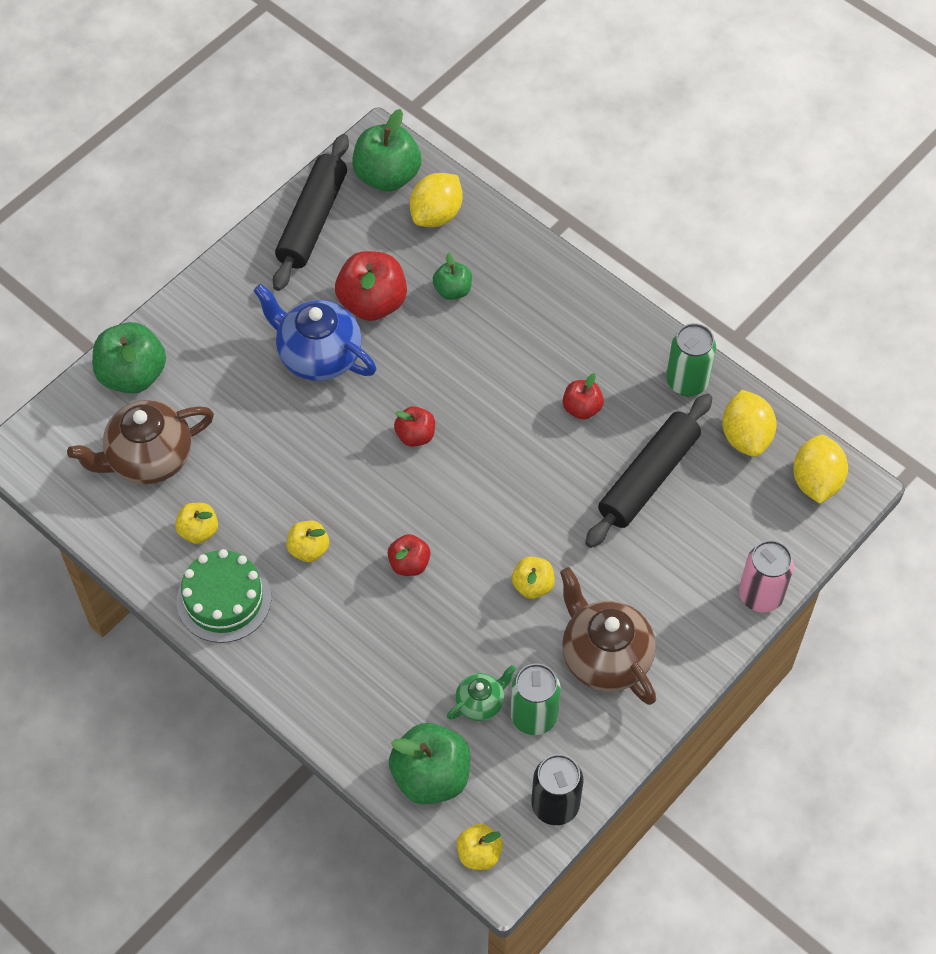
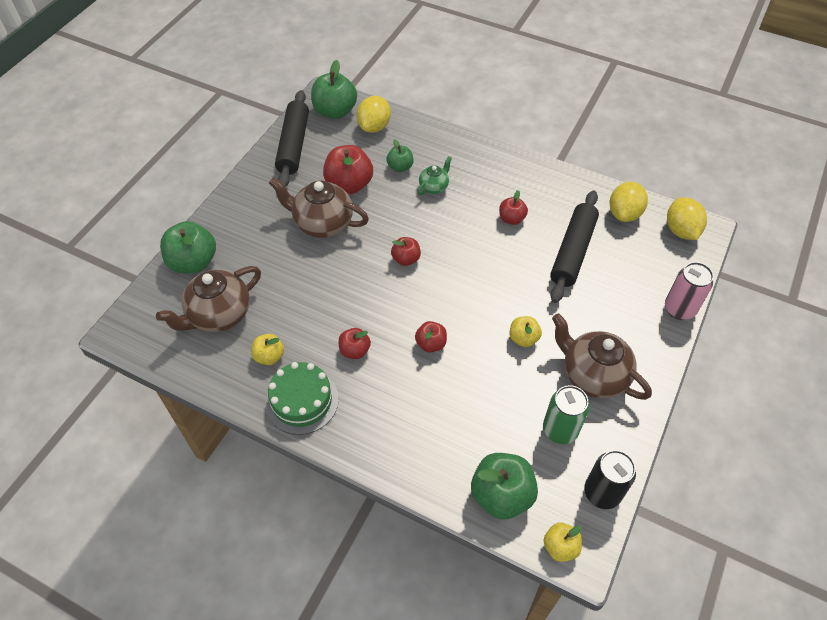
camera: 15 degrees left, 5 degrees down
blue teapot [253,284,376,381] -> brown teapot [269,177,369,238]
yellow apple [287,521,329,562] -> red apple [339,328,371,359]
green teapot [447,665,516,721] -> green teapot moved to [418,156,452,195]
green can [666,323,716,396] -> none
yellow lemon [722,390,777,457] -> yellow lemon turned 45 degrees clockwise [609,182,648,222]

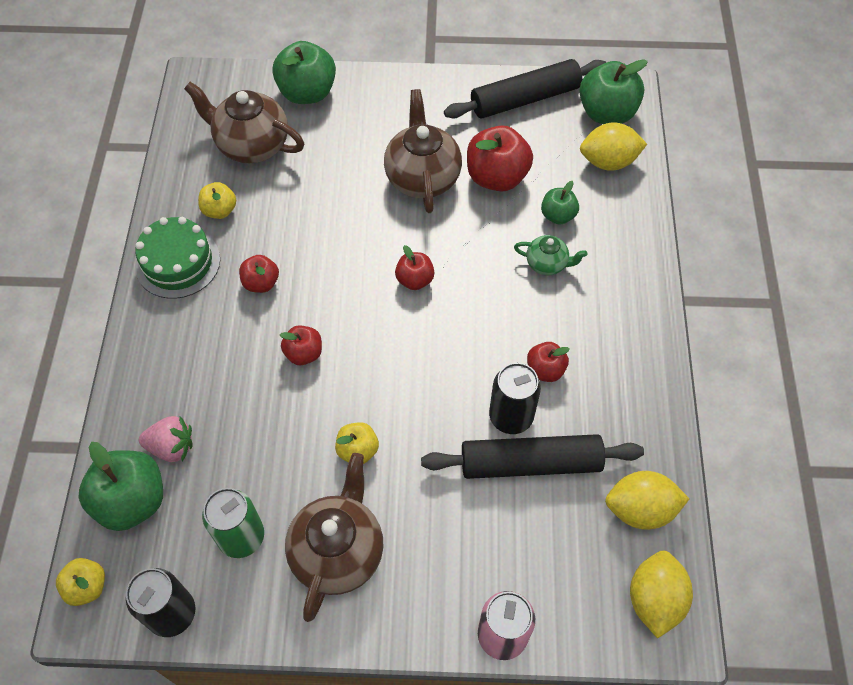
camera: 65 degrees right, 5 degrees up
yellow lemon [667,198,707,240] -> yellow lemon turned 45 degrees counterclockwise [630,551,693,638]
none -> pink strawberry [139,416,193,462]
none -> black can [489,363,541,434]

